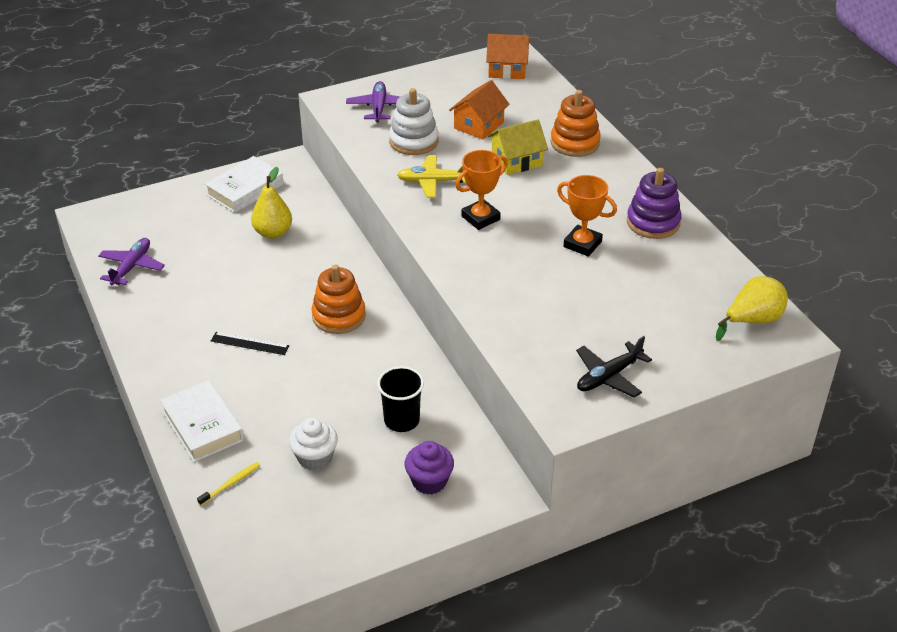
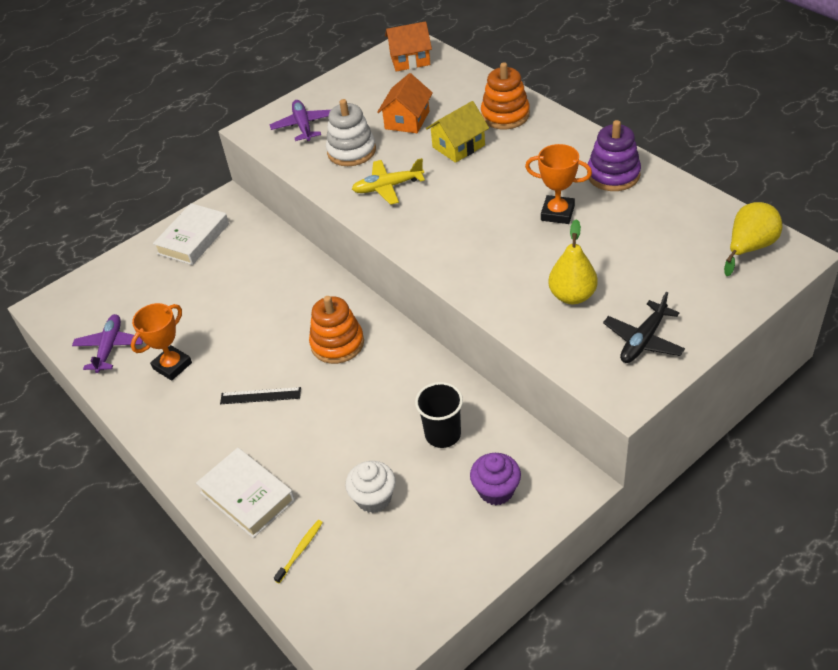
camera: 10 degrees left, 5 degrees up
yellow pear [251,167,292,239] -> yellow pear moved to [548,219,598,304]
orange trophy [455,150,508,230] -> orange trophy moved to [131,303,192,381]

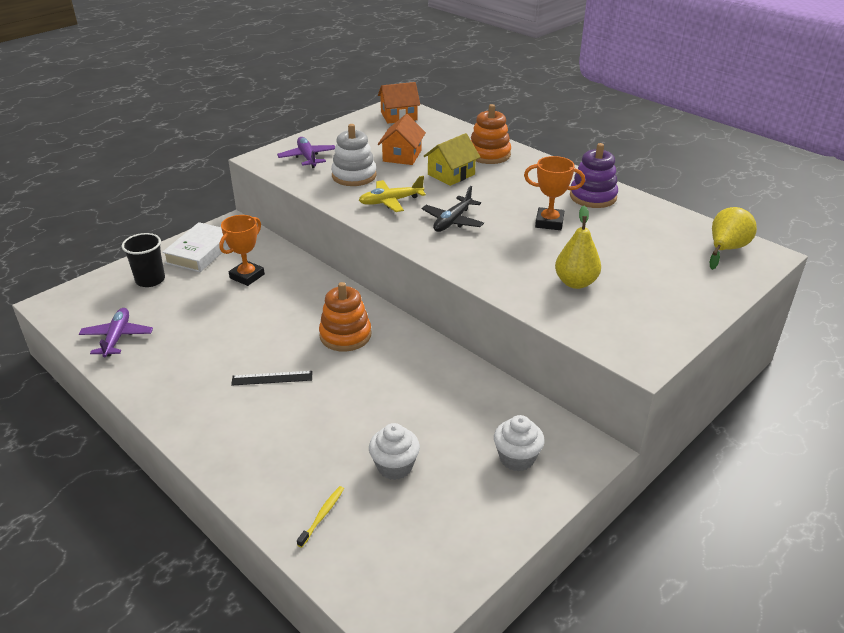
camera: 10 degrees left, 10 degrees down
orange trophy [131,303,192,381] -> orange trophy moved to [219,215,265,286]
white book [196,448,295,538] -> none
black cup [415,382,463,448] -> black cup moved to [122,233,165,287]
purple cupcake [470,453,521,505] -> white cupcake [494,415,545,471]
black plane [603,292,685,363] -> black plane moved to [422,186,484,232]

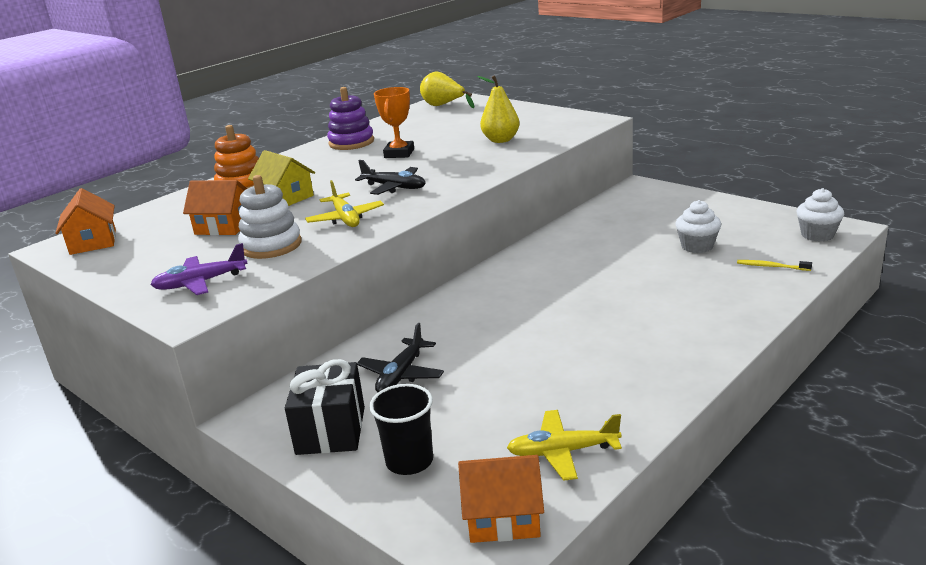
camera: 90 degrees left, 10 degrees down
purple plane [79,308,153,357] -> yellow plane [507,410,622,481]
white book [162,222,229,272] -> black gift [285,359,365,455]
orange trophy [219,215,265,286] -> black plane [357,323,444,392]
black ruler [231,371,312,386] -> none
orange stacking toy [319,282,371,351] -> none
white cupcake [494,415,545,471] -> white cupcake moved to [796,188,844,242]
none -> orange house [458,455,544,543]

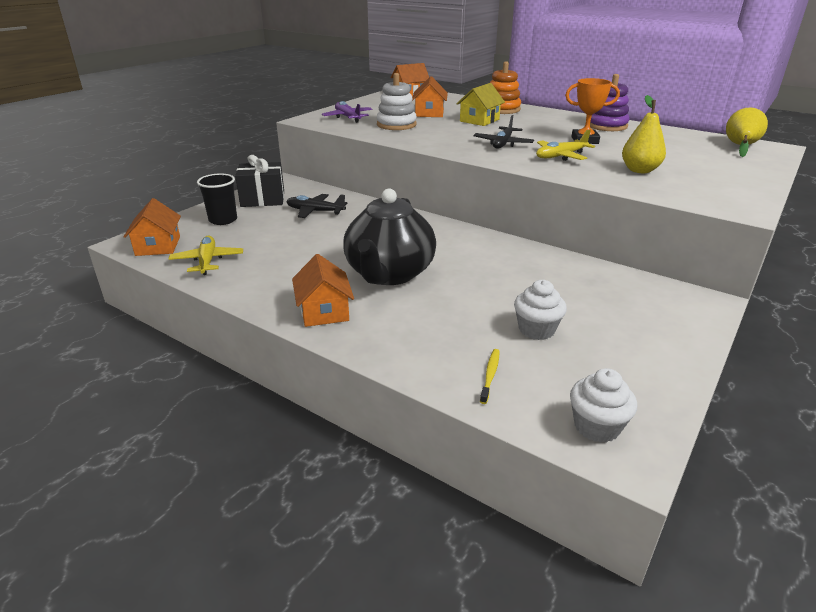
camera: 80 degrees right, 5 degrees up
yellow plane [305,180,384,227] -> yellow plane moved to [536,129,595,161]
none -> orange house [292,254,354,327]
none -> black teapot [343,188,436,285]

